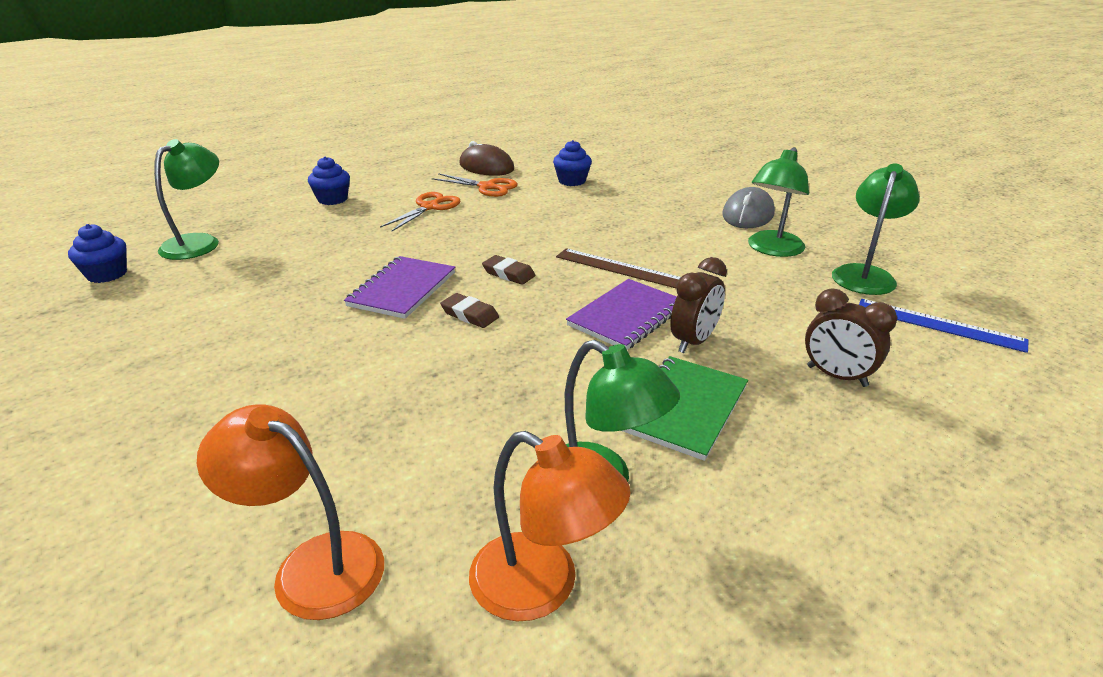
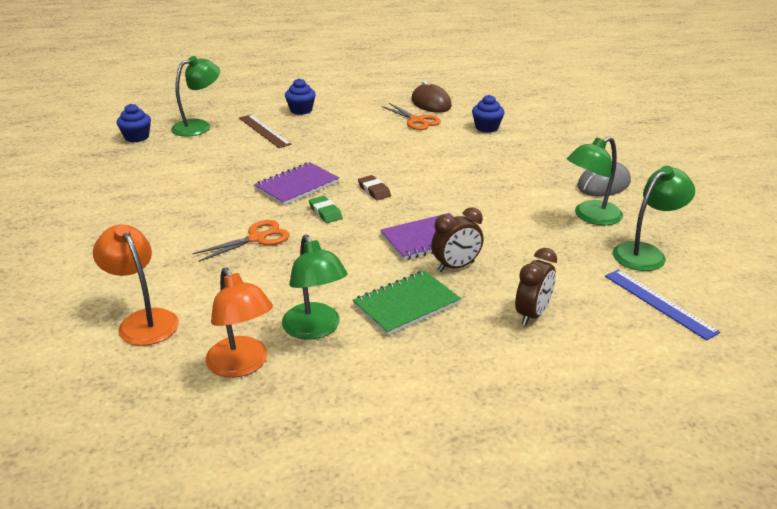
camera: 25 degrees right, 0 degrees up
orange scissors [380,192,460,232] -> orange scissors moved to [193,220,290,262]
brown eraser [440,293,499,328] -> green eraser [309,196,342,223]
brown ruler [556,248,681,289] -> brown ruler moved to [239,114,292,148]
brown clock [805,288,897,387] -> brown clock turned 120 degrees counterclockwise [515,248,557,326]

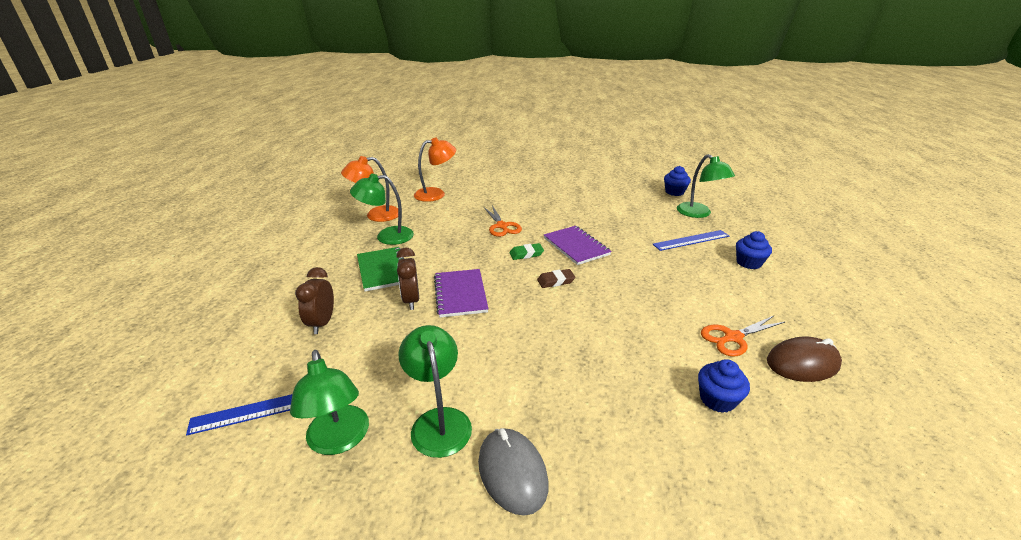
camera: 105 degrees right, 0 degrees up
brown ruler [239,114,292,148] -> blue ruler [653,230,729,251]
brown clock [515,248,557,326] -> brown clock turned 45 degrees clockwise [295,267,334,334]

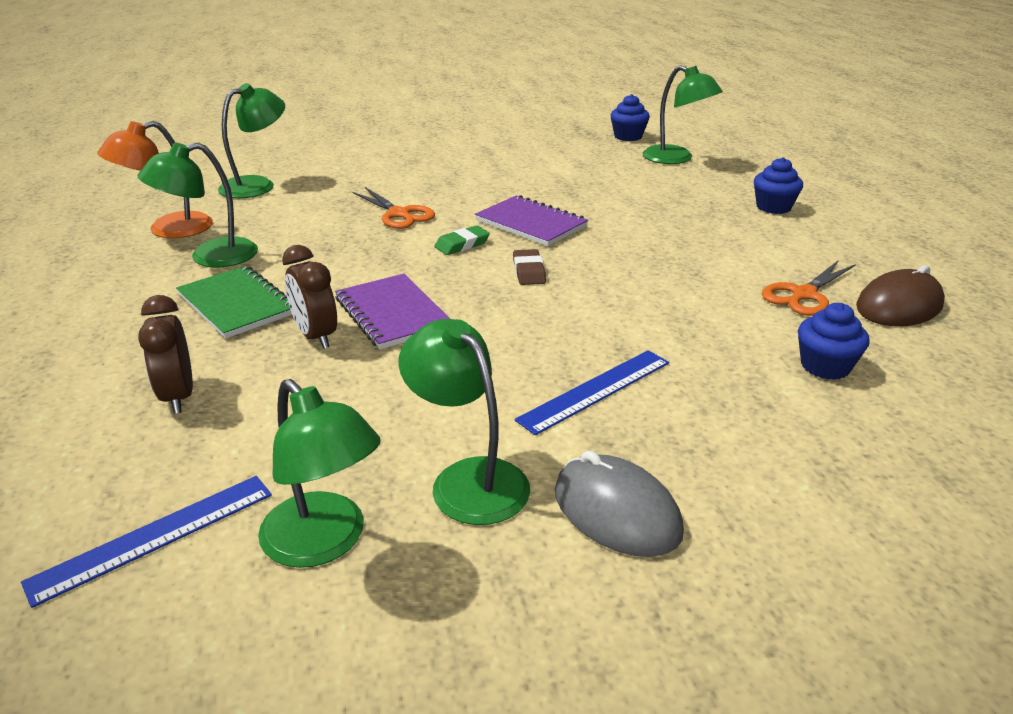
camera: 20 degrees left, 0 degrees up
orange lamp [414,137,456,202] -> green lamp [218,83,285,198]
brown eraser [537,269,575,288] -> brown eraser turned 60 degrees counterclockwise [513,249,546,285]
blue ruler [653,230,729,251] -> blue ruler moved to [515,350,669,435]

